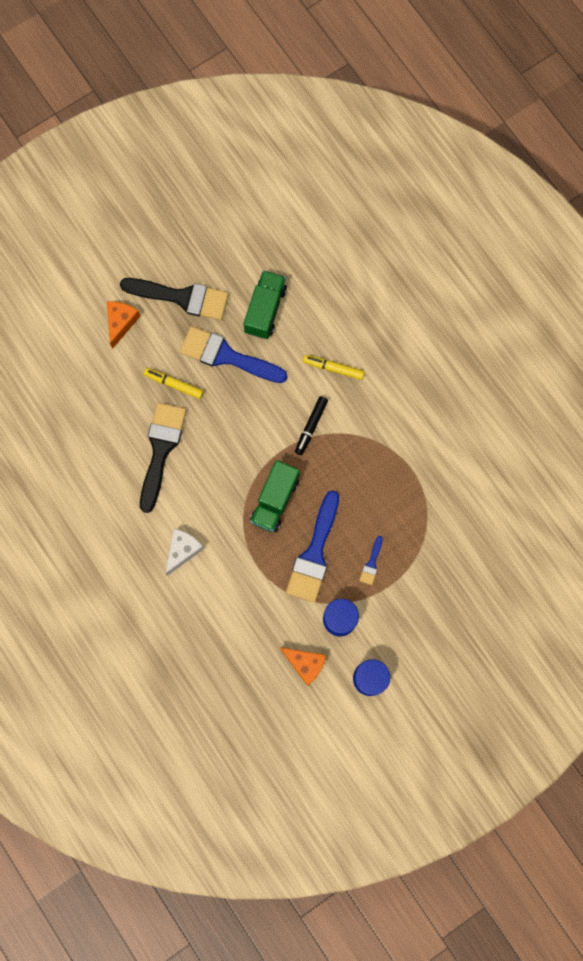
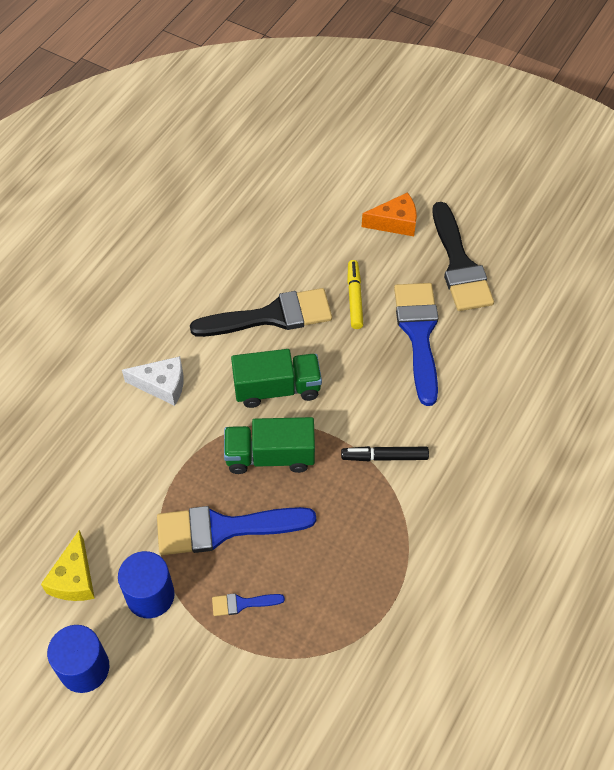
camera: 65 degrees right, 20 degrees down
green truck [244,270,287,339] -> green truck moved to [231,349,322,408]
orange cheese [280,647,326,686] -> yellow cheese [41,530,95,601]
yellow marker [303,355,365,380] -> none

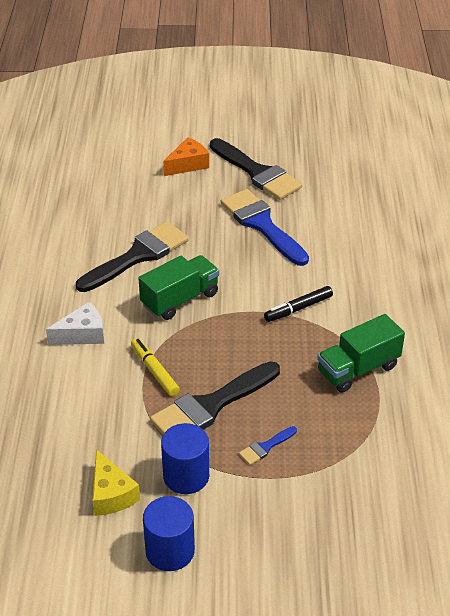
camera: 30 degrees left, 15 degrees down
blue brush [157,506,316,555] -> black brush [150,361,280,435]
green truck [224,417,315,474] -> green truck moved to [317,314,405,393]
yellow marker [347,260,363,329] -> yellow marker moved to [131,338,180,396]

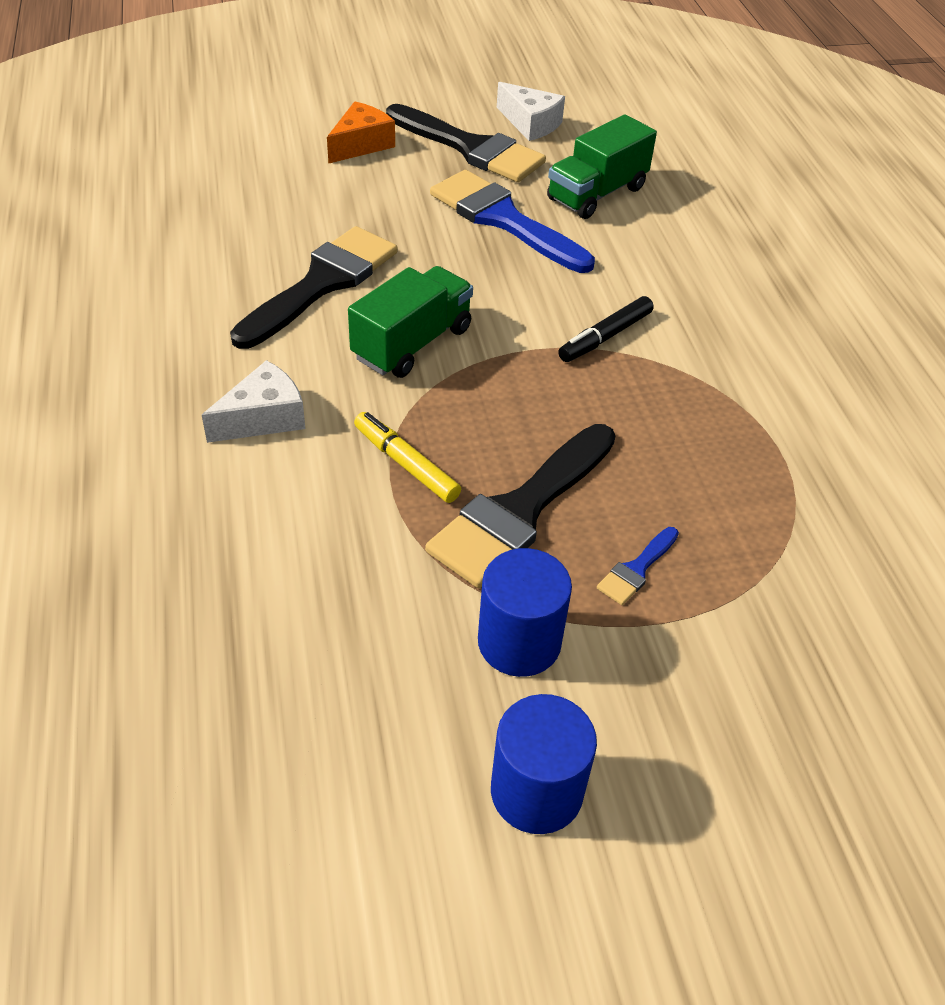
camera: 15 degrees left, 5 degrees up
yellow cheese [92,449,140,516] -> none
green truck [317,314,405,393] -> green truck moved to [547,114,657,219]
none -> white cheese [497,82,565,141]

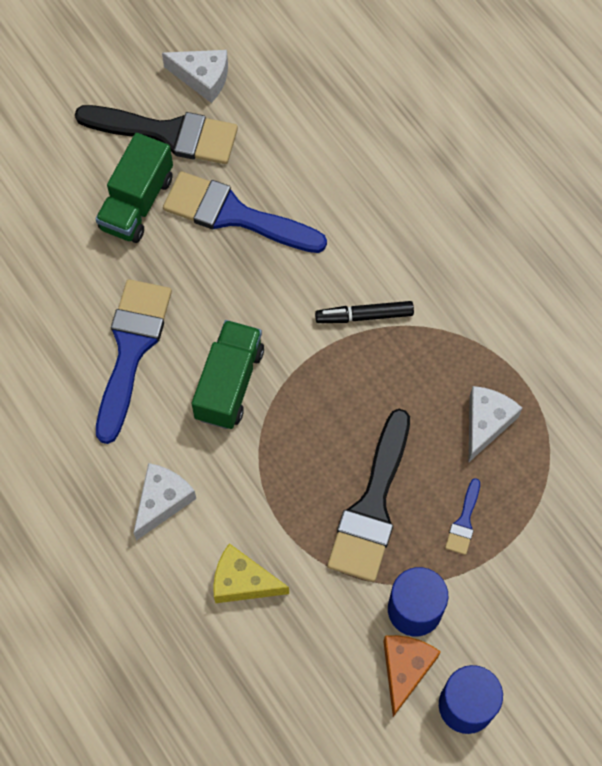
camera: 20 degrees left, 20 degrees up
black brush [230,226,398,349] -> blue brush [96,279,172,444]
orange cheese [327,102,395,164] -> orange cheese moved to [383,635,441,717]
yellow marker [354,412,461,503] -> none
green truck [547,114,657,219] -> green truck moved to [96,133,173,243]
black marker [558,296,654,362] -> black marker turned 60 degrees clockwise [315,301,414,323]
none -> yellow cheese [213,543,289,603]
none -> white cheese [469,386,522,462]

